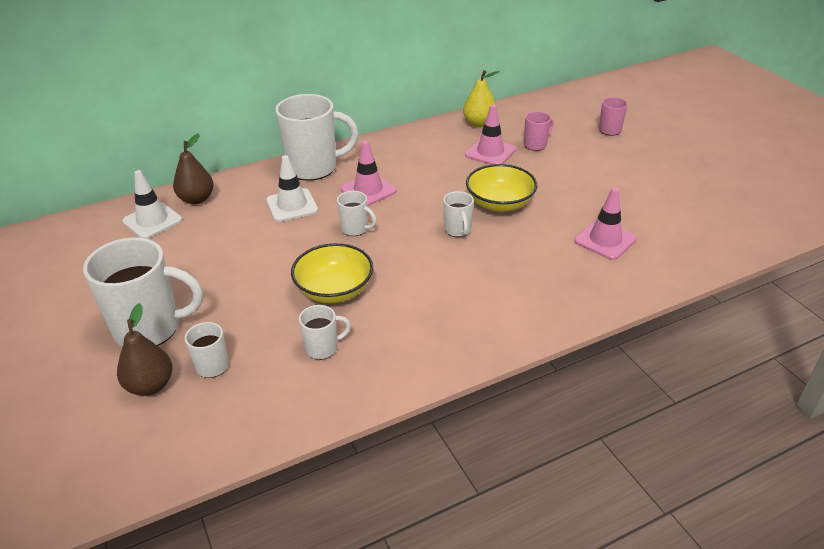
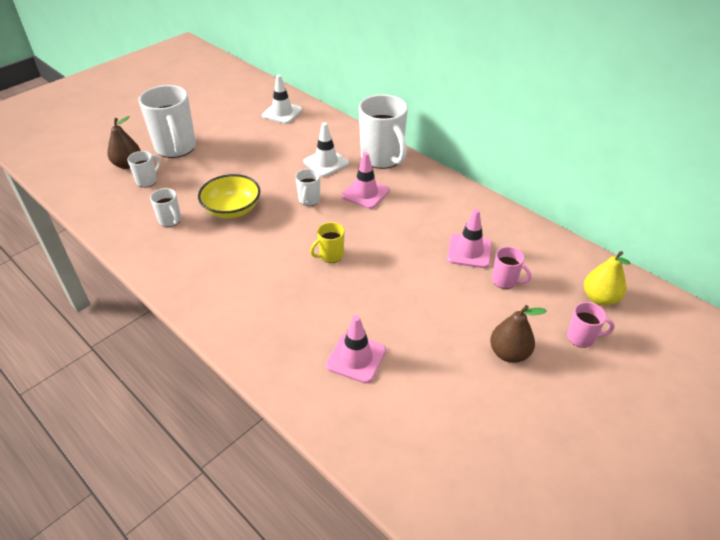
camera: 70 degrees right, 5 degrees up
brown pear [173,134,214,204] -> brown pear moved to [490,305,546,363]
white mug [443,191,474,237] -> yellow mug [310,222,344,263]
yellow pear [463,70,499,127] -> yellow pear moved to [584,251,630,306]
yellow bowl [466,164,537,212] -> none

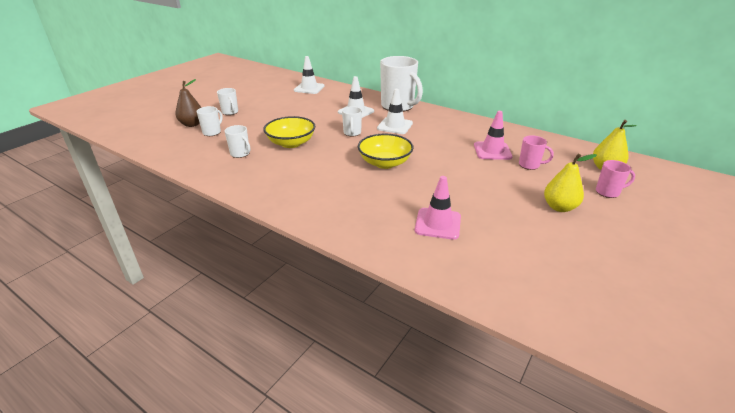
camera: 10 degrees left, 10 degrees down
white mug [139,85,196,158] -> white mug [217,88,238,115], size x0.48
yellow mug [310,222,344,263] -> yellow bowl [358,134,414,169]
pink traffic cone [342,152,389,209] -> white traffic cone [377,89,413,134]
brown pear [490,305,546,363] -> yellow pear [544,154,597,212]

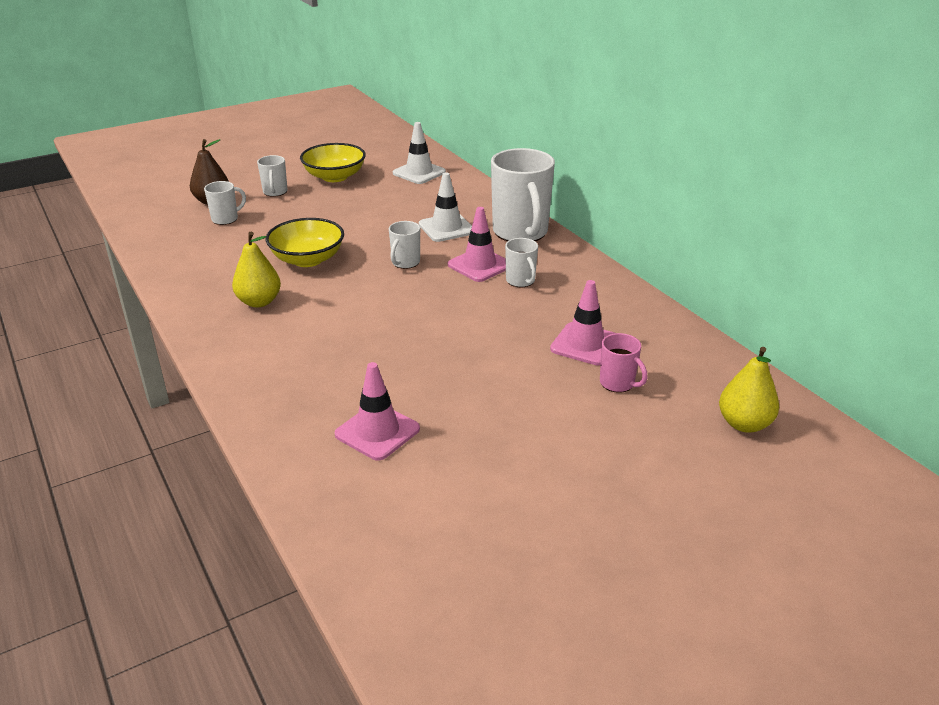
camera: 25 degrees right, 0 degrees up
white mug [225,125,250,158] -> white mug moved to [505,238,538,287]
yellow bowl [358,134,414,169] -> yellow bowl moved to [300,143,366,182]
white traffic cone [377,89,413,134] -> pink traffic cone [448,207,506,282]
yellow pear [544,154,597,212] -> yellow pear moved to [232,232,281,307]
pink mug [596,160,635,198] -> none

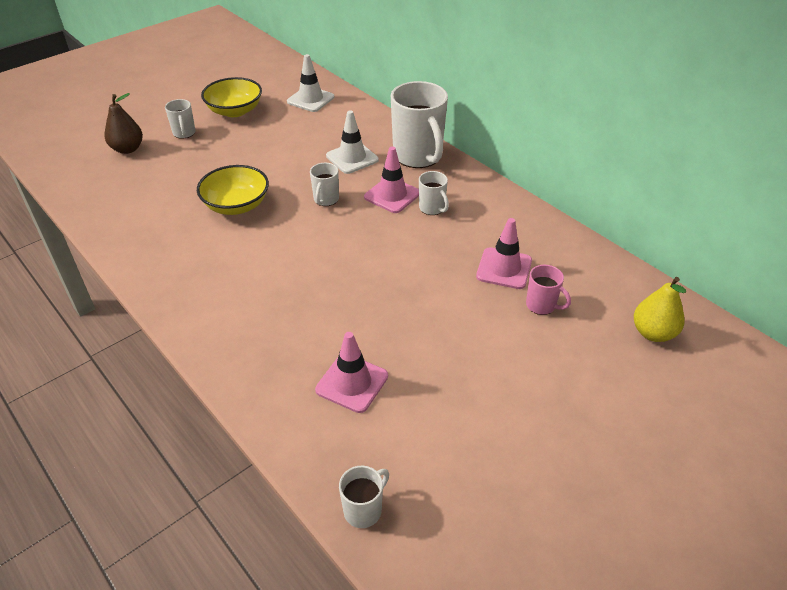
camera: 10 degrees left, 10 degrees up
white mug [204,181,246,225] -> white mug moved to [339,466,389,528]
yellow pear [232,232,281,307] -> none

